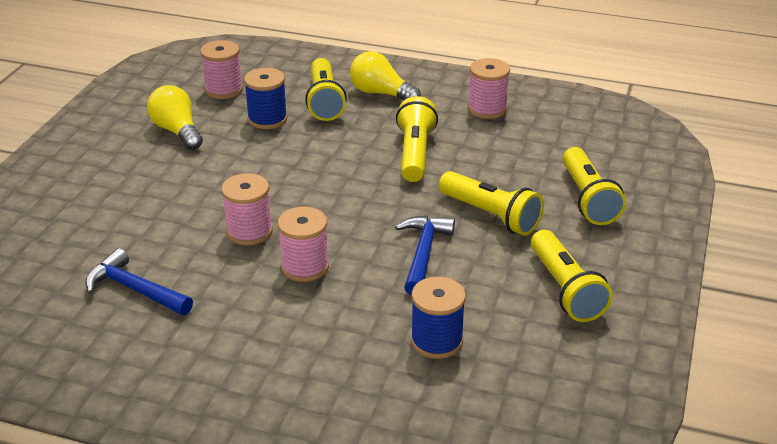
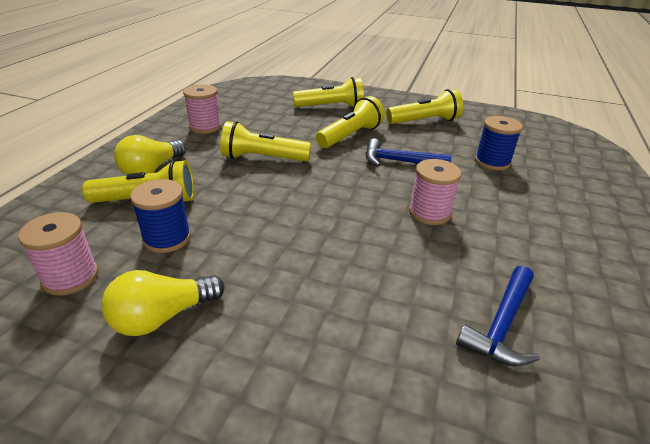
camera: 90 degrees left, 0 degrees up
pink spool [221,173,273,245] -> none

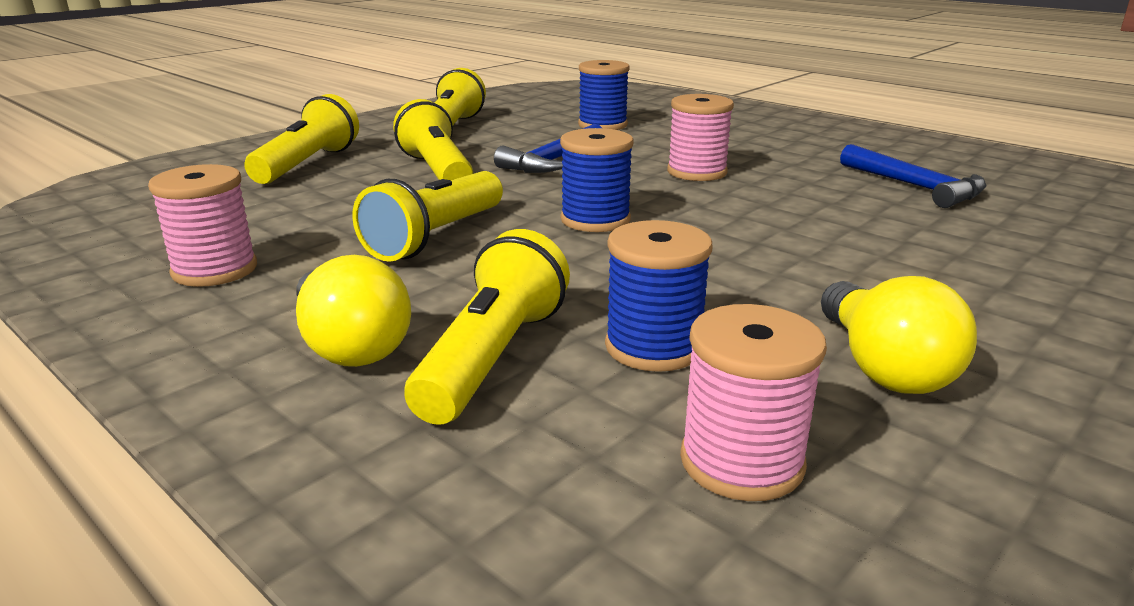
camera: 65 degrees left, 10 degrees down
none -> blue spool [560,128,634,232]

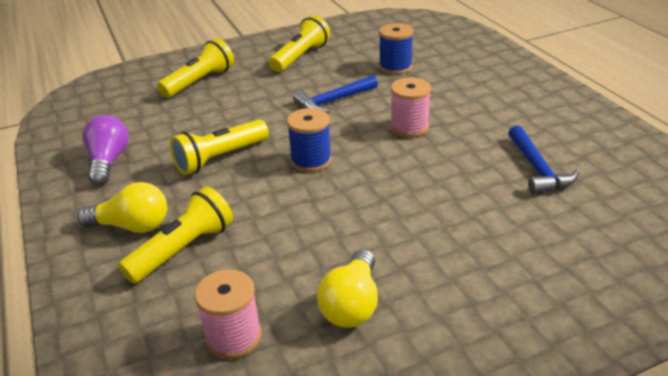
camera: 25 degrees right, 10 degrees up
pink spool [148,164,257,287] -> purple light bulb [83,115,129,185]
yellow light bulb [296,255,411,367] -> yellow light bulb turned 75 degrees counterclockwise [77,182,167,233]
yellow flashlight [393,99,473,180] -> none
blue spool [605,220,712,372] -> none

